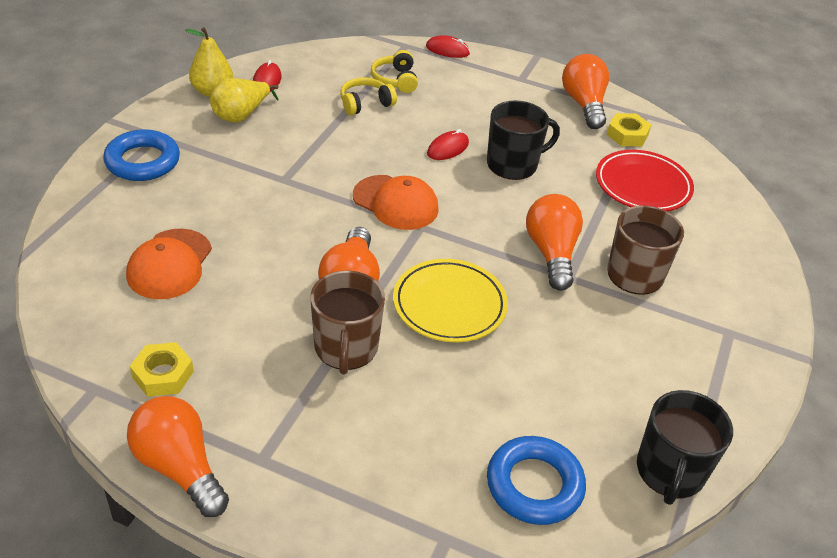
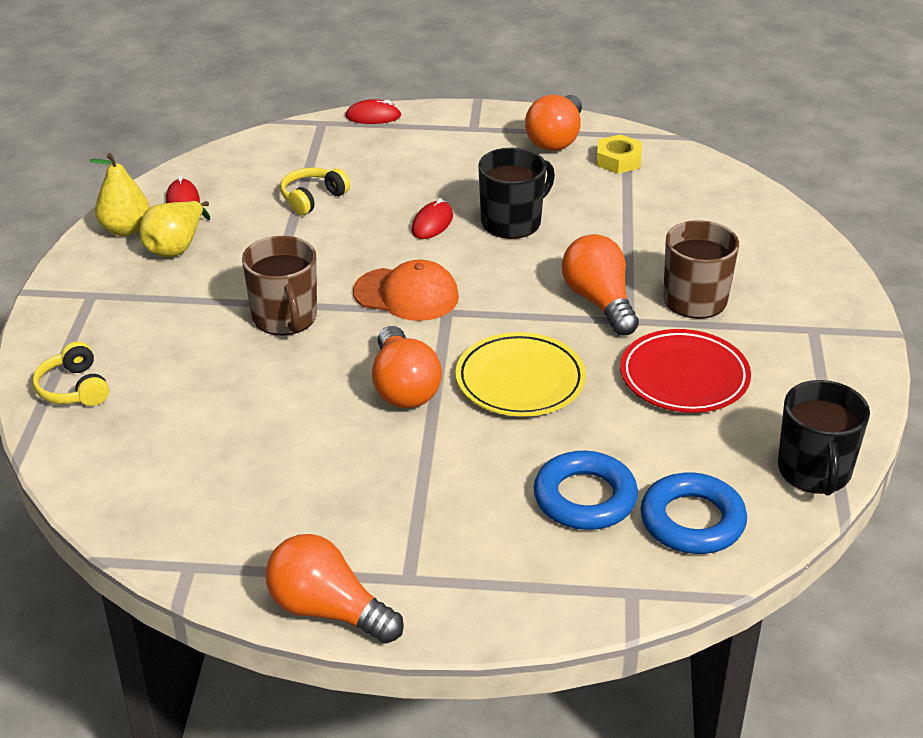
camera: 15 degrees left, 5 degrees down
blue ring [103,129,180,181] -> blue ring moved to [534,451,638,530]
orange cap [126,229,212,299] -> none
yellow nut [130,342,194,397] -> none
brown mug [310,271,385,374] -> brown mug moved to [242,236,317,335]
yellow headphones [371,50,418,93] -> yellow headphones moved to [33,341,109,406]
orange light bulb [562,54,609,129] -> orange light bulb turned 135 degrees counterclockwise [525,95,582,151]
red plate [596,150,694,211] -> red plate moved to [620,329,751,413]

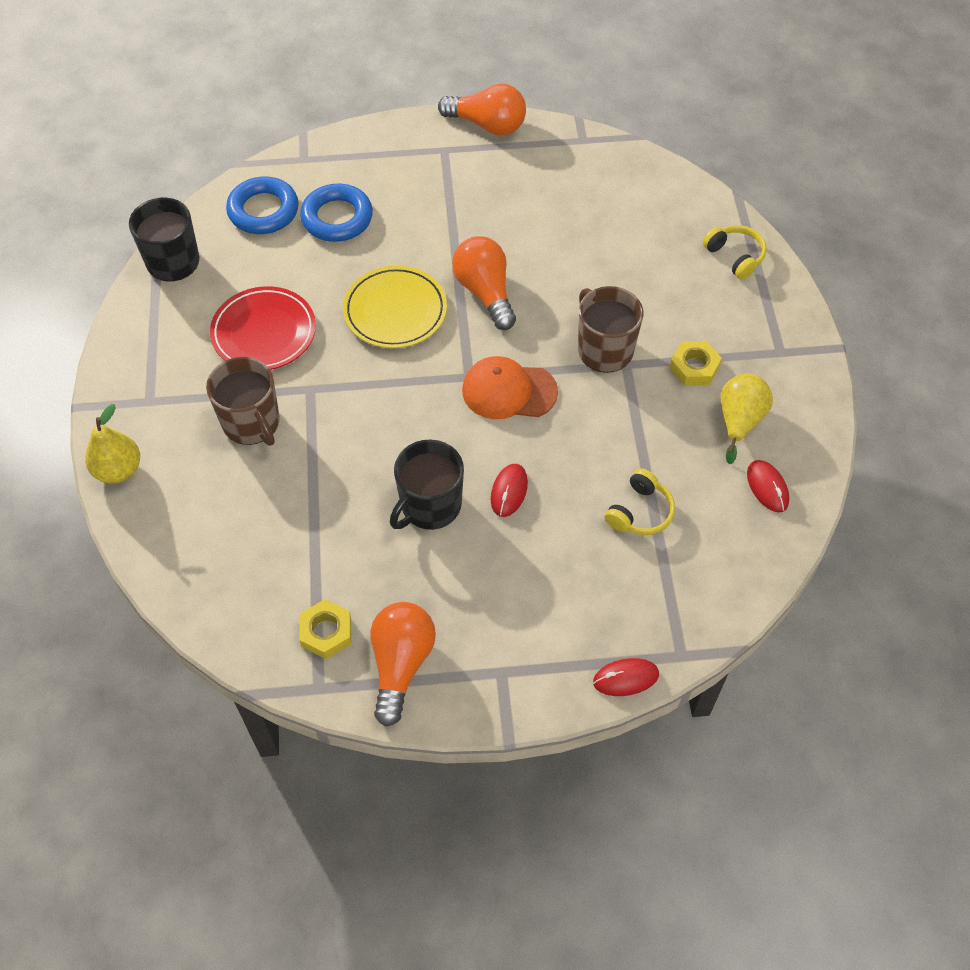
camera: 170 degrees right, 20 degrees up
yellow pear [90,153,150,236] -> yellow pear moved to [85,404,140,483]
orange light bulb [562,234,639,336] -> none
none -> yellow nut [669,341,722,386]

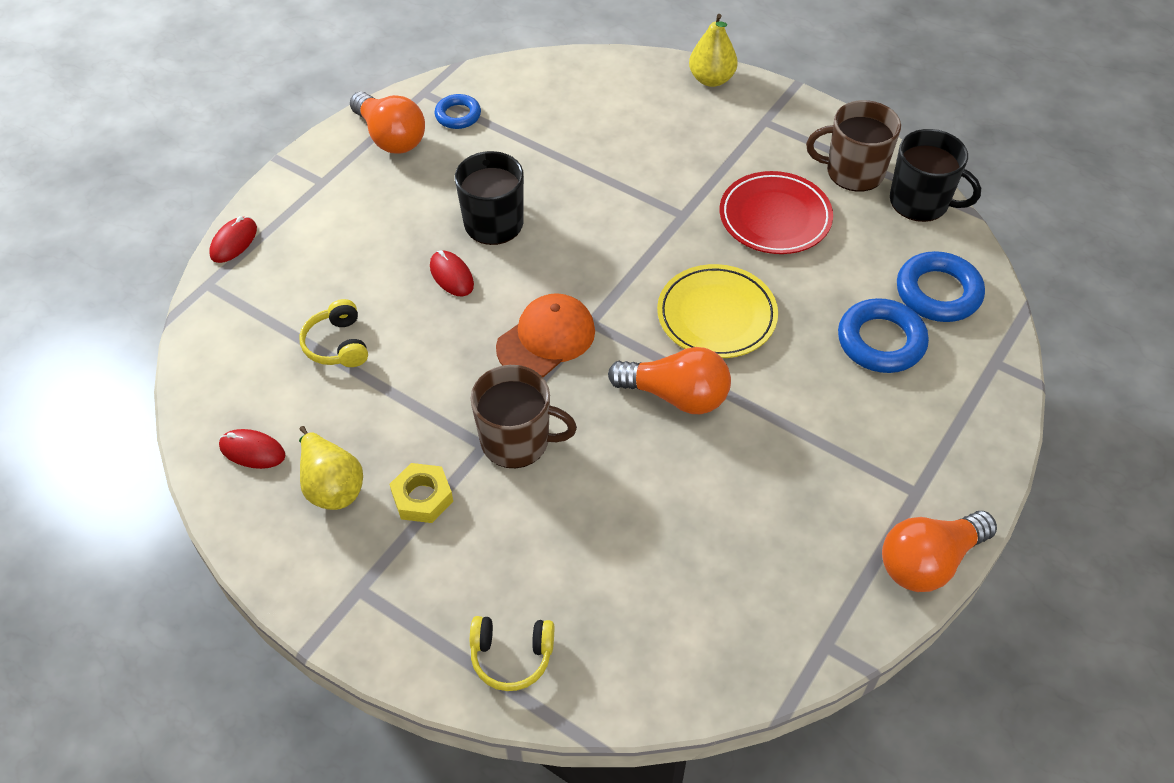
camera: 130 degrees right, 5 degrees down
brown mug [206,357,280,446] -> brown mug moved to [806,100,901,192]
yellow nut [299,599,351,659] -> blue ring [435,94,481,129]

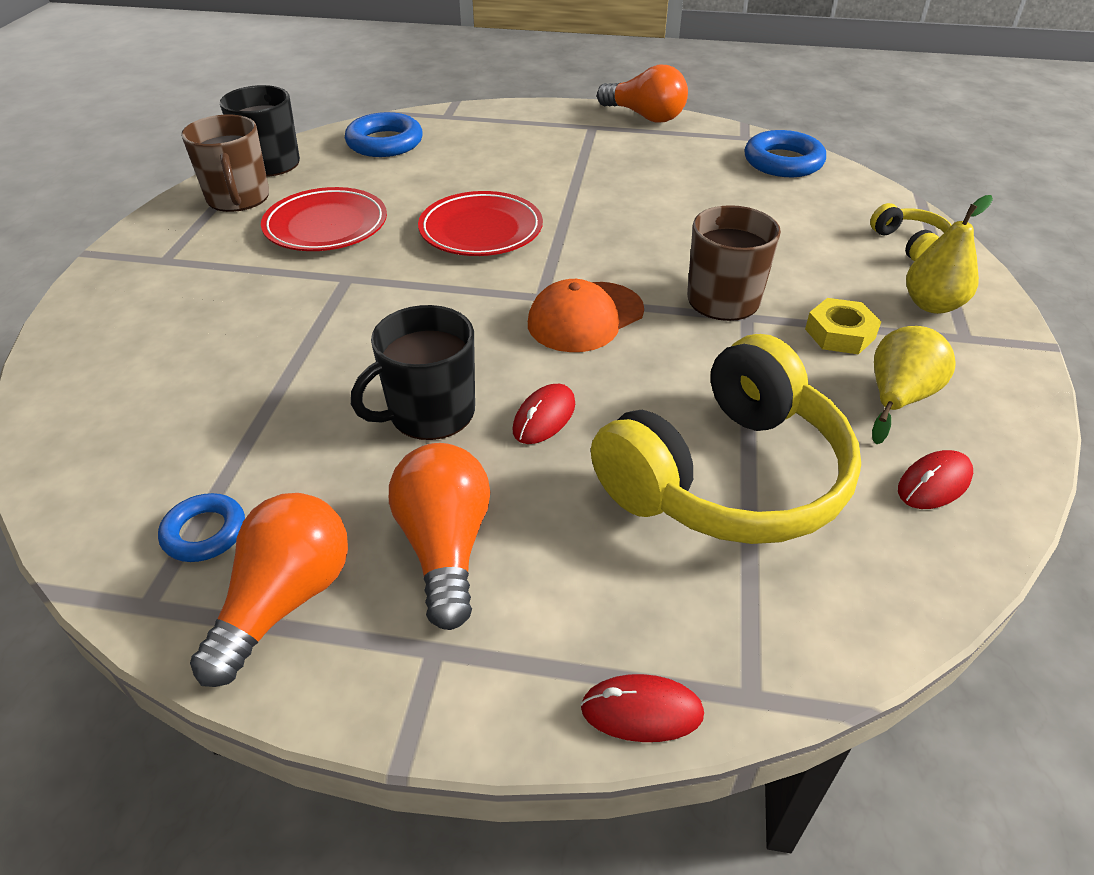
camera: 115 degrees left, 10 degrees down
red mouse [219,429,285,469] -> red mouse turned 60 degrees clockwise [898,450,973,509]
yellow headphones [299,299,368,367] -> yellow headphones [591,334,861,544], size x2.30
orange cap [496,293,595,377] -> orange cap turned 60 degrees counterclockwise [528,279,644,352]
orange light bulb [608,347,731,414] -> orange light bulb moved to [389,443,490,630]
yellow plate [657,264,778,358] -> red plate [418,191,543,256]
yellow pear [689,14,738,87] -> yellow pear moved to [906,195,993,314]
blue ring [838,298,929,373] -> blue ring moved to [744,130,826,177]

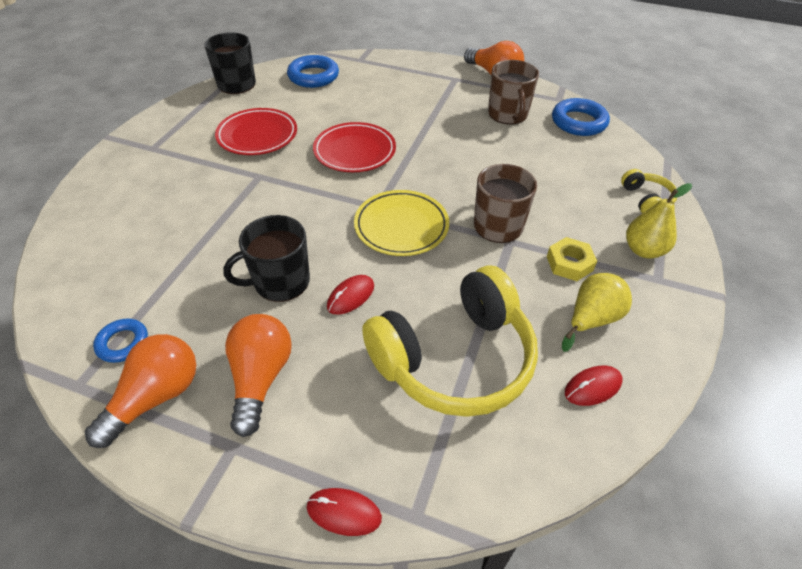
camera: 10 degrees right, 5 degrees up
brown mug [181,115,269,212] -> brown mug moved to [488,60,539,124]
orange cap [528,279,644,352] -> yellow plate [354,190,449,256]

